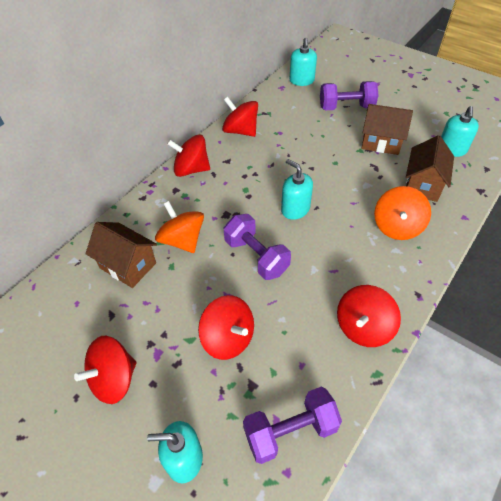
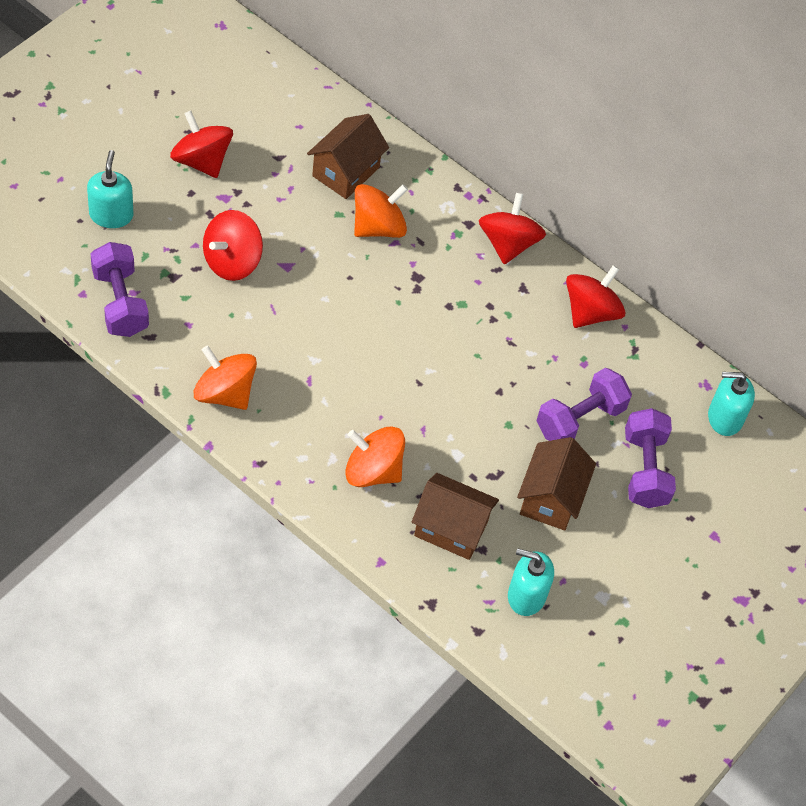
camera: 85 degrees right, 5 degrees up
purple dumbbell [224,214,291,280] -> purple dumbbell moved to [536,368,632,441]
turquoise soap dispenser [281,159,313,220] -> none
red spinning top [337,285,401,347] -> orange spinning top [193,346,257,410]

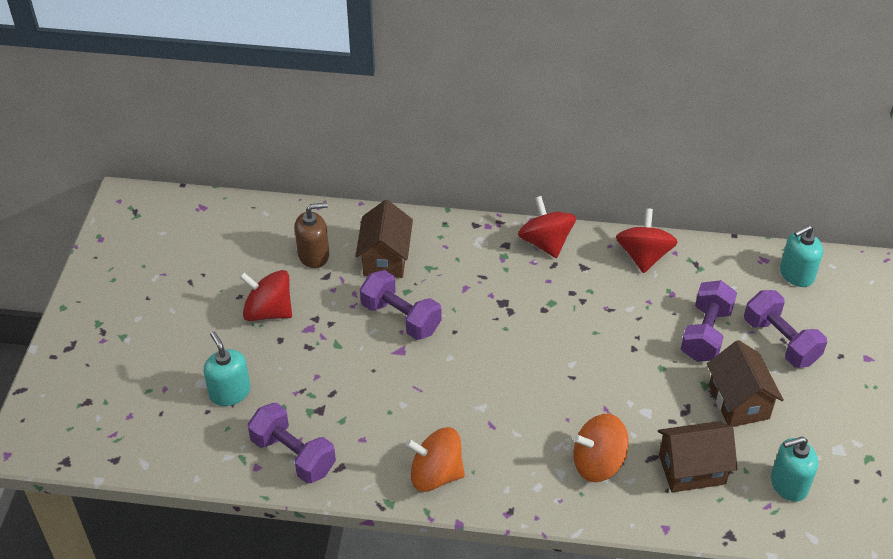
camera: 25 degrees left, 10 degrees down
red spinning top [203,210,263,281] -> none
orange spinning top [354,184,408,238] -> none
none -> brown soap dispenser [295,202,329,268]
none -> purple dumbbell [360,270,441,340]

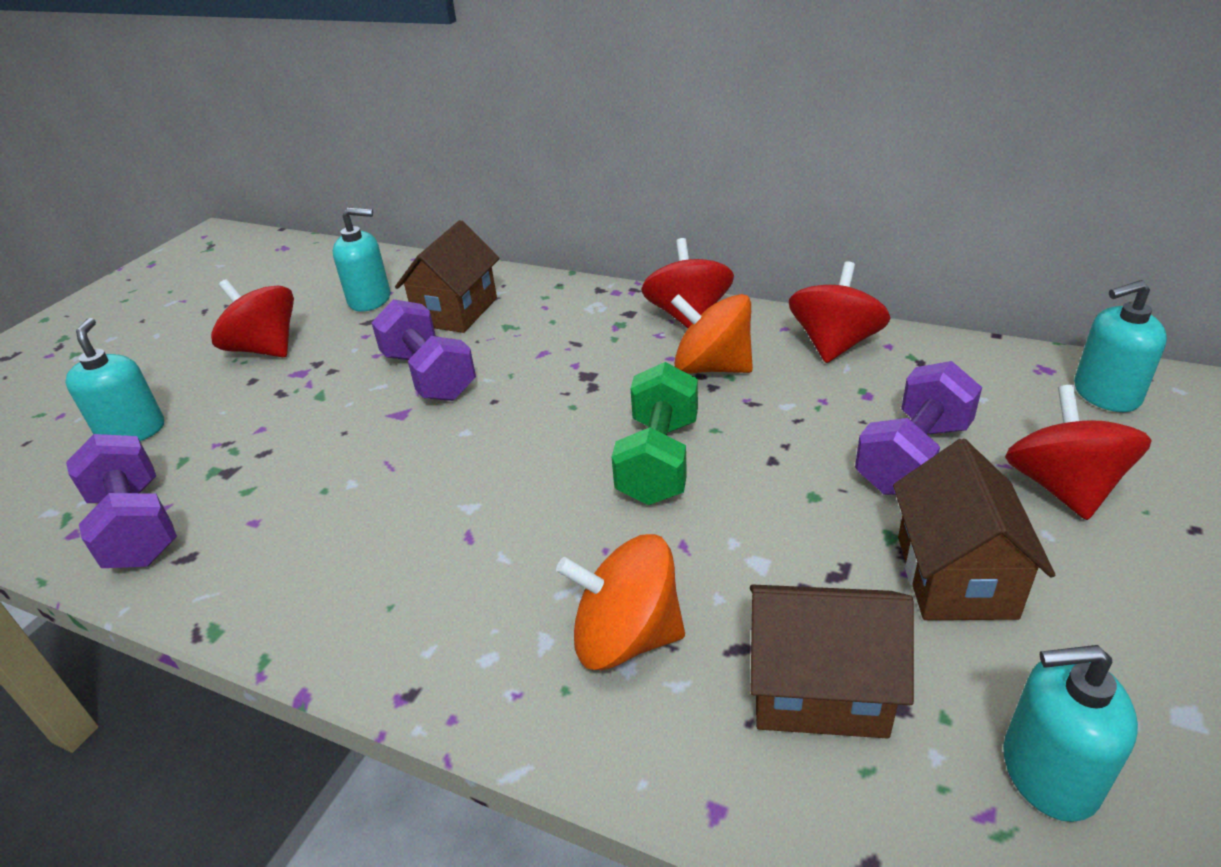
camera: 20 degrees right, 10 degrees down
brown soap dispenser [295,202,329,268] -> turquoise soap dispenser [333,208,390,312]
orange spinning top [406,427,465,492] -> orange spinning top moved to [671,294,753,374]
purple dumbbell [744,290,827,368] -> red spinning top [1005,385,1152,520]
none -> green dumbbell [612,362,698,505]

